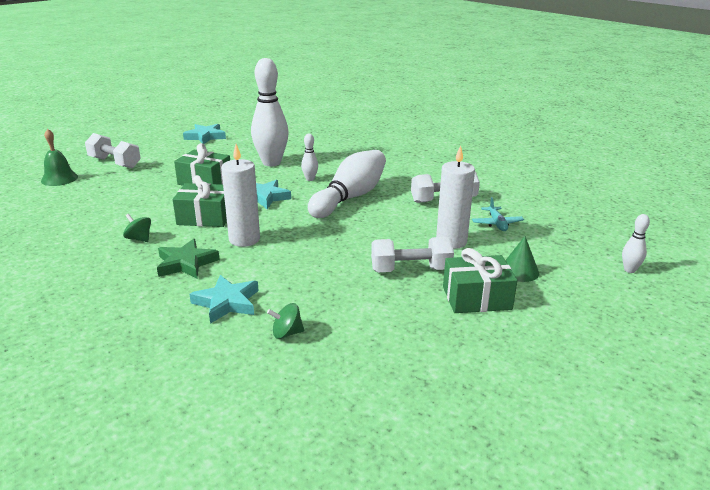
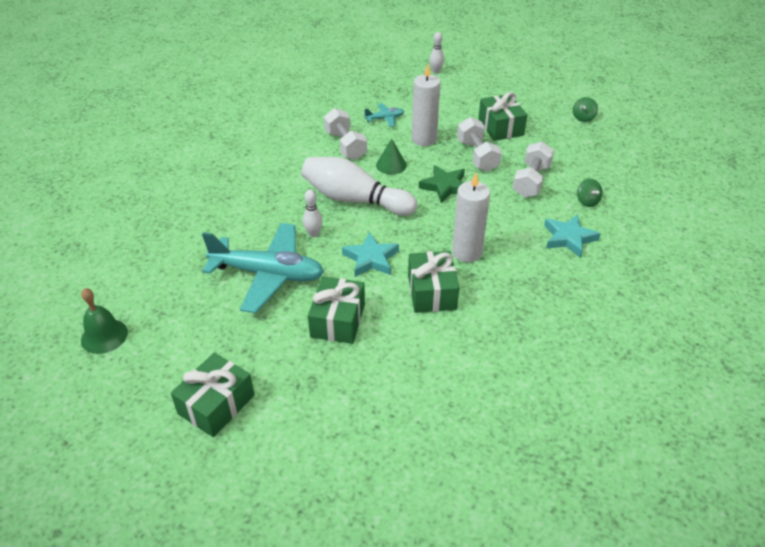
camera: 100 degrees left, 15 degrees up
green bell [41,129,78,186] -> green bell moved to [81,288,128,354]
white dumbbell [85,133,141,168] -> white dumbbell moved to [513,141,554,198]
green spinning top [123,214,151,242] -> green spinning top moved to [573,97,598,122]
green star [157,239,220,278] -> green star moved to [419,165,465,203]
turquoise star [183,124,226,144] -> none
white bowling pin [251,58,289,166] -> turquoise plane [202,223,324,313]
green cone [505,236,539,282] -> green cone moved to [376,138,407,175]
none -> green gift [171,353,255,437]

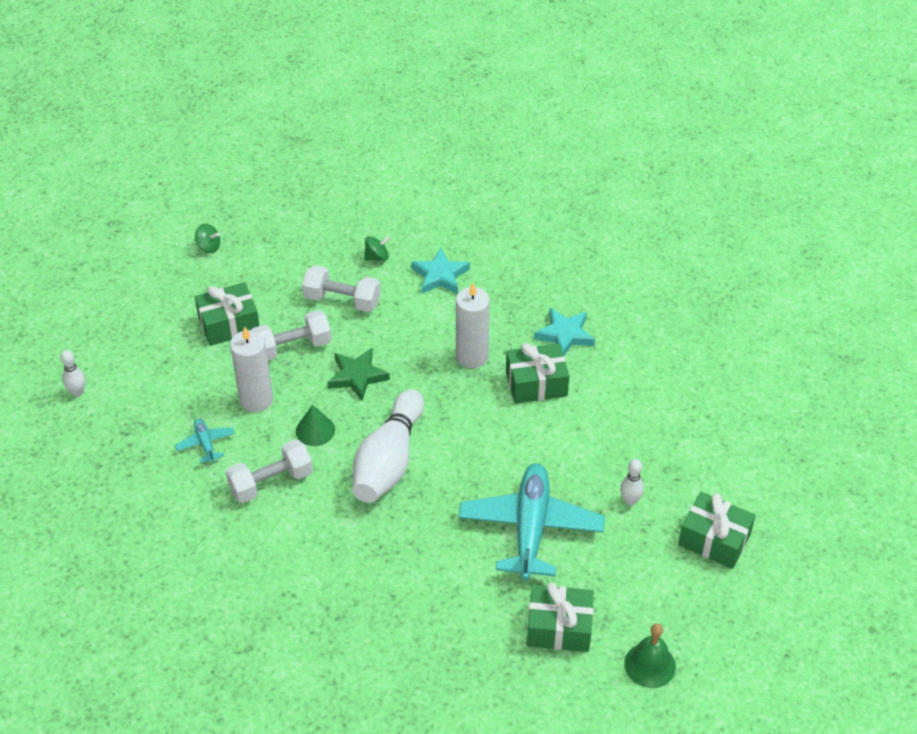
camera: 95 degrees left, 5 degrees up
white bowling pin [303,190,323,237] -> white bowling pin moved to [620,459,644,506]
green gift [308,276,365,344] -> green gift moved to [527,582,594,652]
turquoise star [342,232,399,277] -> turquoise star moved to [534,308,595,356]

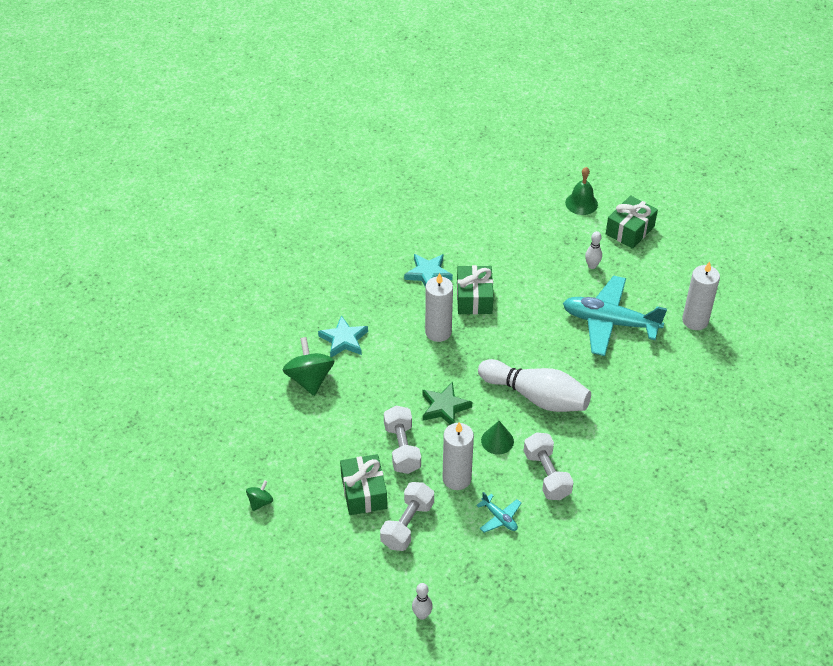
camera: 80 degrees left, 0 degrees up
turquoise plane [175,419,235,463] -> turquoise plane turned 120 degrees counterclockwise [476,492,521,533]
white dumbbell [302,265,381,312] -> white dumbbell moved to [380,482,434,551]
green spinning top [364,236,390,261] -> green spinning top [283,337,334,396], size x1.92
green gift [527,582,594,652] -> white candle [682,261,720,330]
green bell [624,623,676,688] -> green bell moved to [565,167,598,215]

